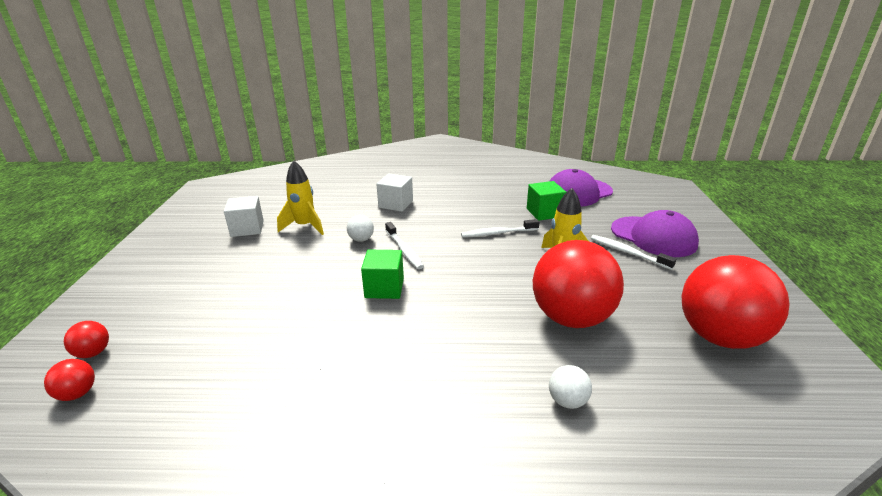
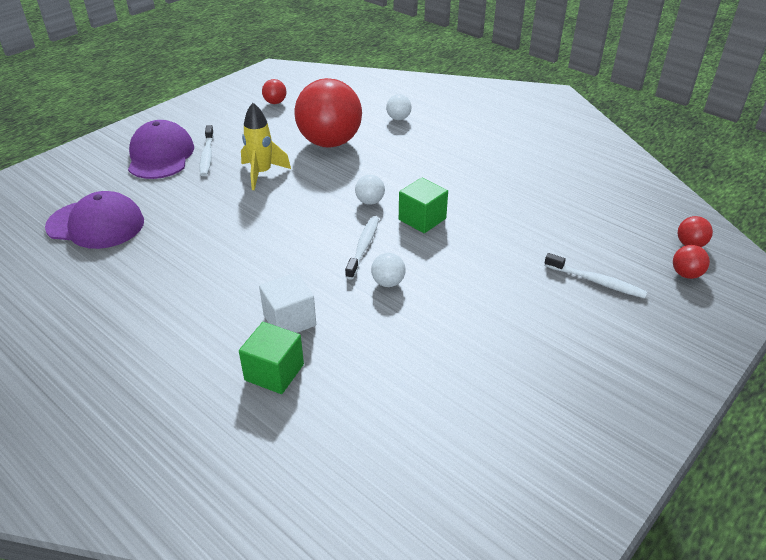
camera: 140 degrees left, 10 degrees up
white cube [224,196,264,237] -> none
yellow rocket [277,160,324,235] -> none
white toothbrush [461,219,539,238] -> white toothbrush moved to [544,253,647,298]
green cube [527,181,566,220] -> green cube moved to [239,322,304,394]
red ball [682,255,790,349] -> red ball [262,79,286,104], size x0.40
none -> white ball [355,175,385,205]

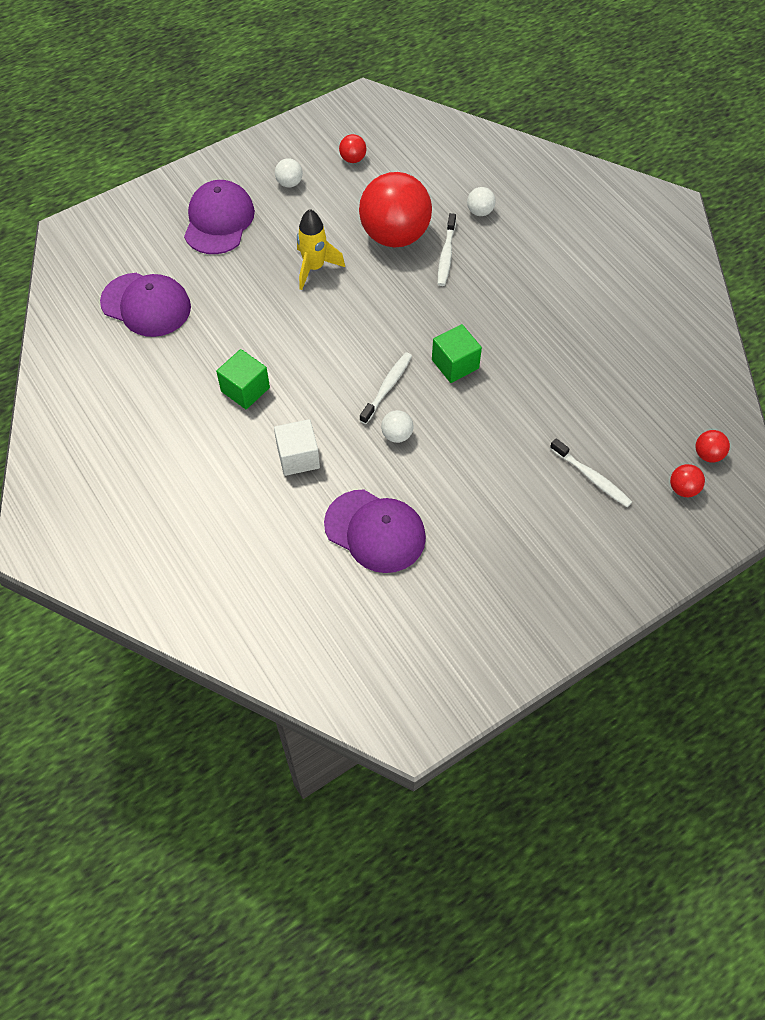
camera: 15 degrees right, 20 degrees up
white toothbrush [200,125,214,176] -> white toothbrush moved to [438,213,456,286]
green cube [239,322,304,394] -> green cube moved to [216,349,270,409]
white ball [355,175,385,205] -> white ball moved to [275,158,303,188]
none -> purple cap [324,490,426,573]

